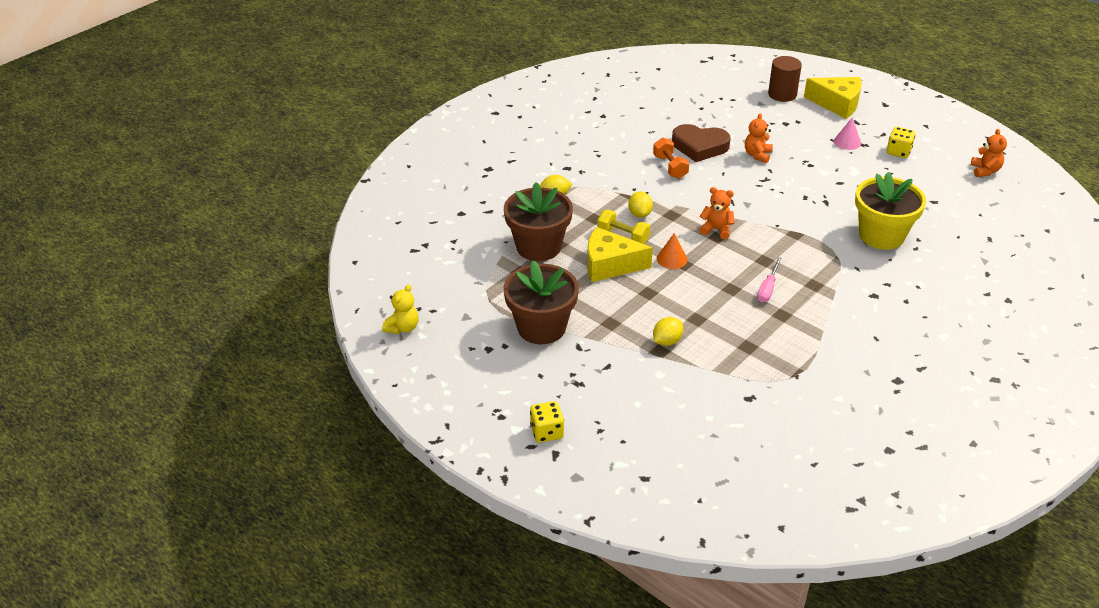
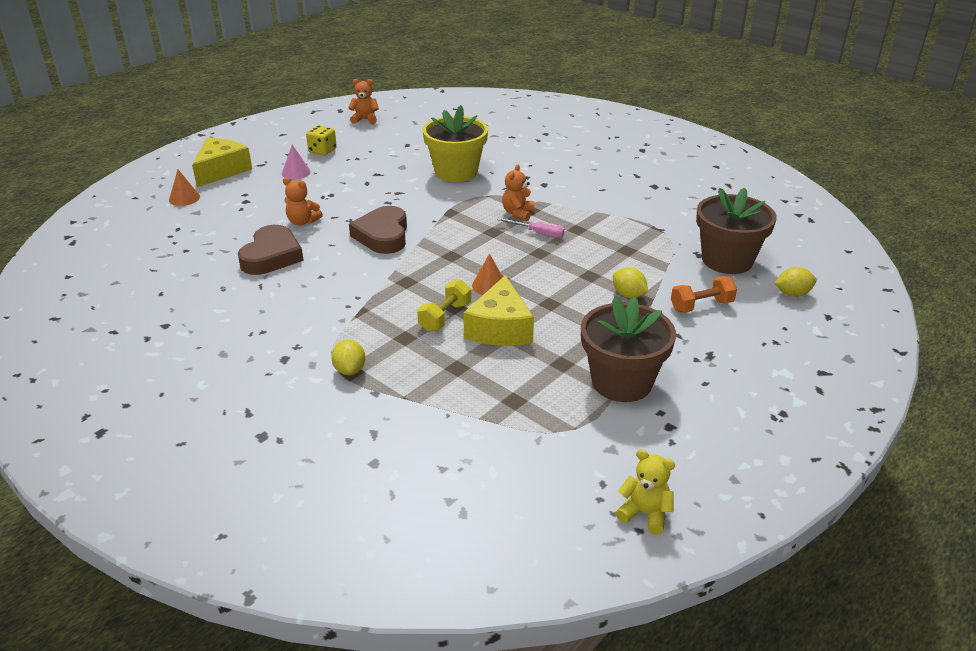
camera: 90 degrees left, 5 degrees down
brown flower pot [504,182,573,261] -> brown flower pot moved to [696,188,777,274]
yellow dice [530,401,564,443] -> none
yellow lemon [628,191,653,218] -> yellow lemon moved to [775,267,817,297]
orange dumbbell [653,138,689,179] -> orange dumbbell moved to [671,276,737,313]
orange teddy bear [699,187,735,239] -> orange teddy bear moved to [502,164,535,221]
brown cylinder [768,56,802,102] -> orange cone [169,170,200,206]
none -> brown heart [349,206,407,254]

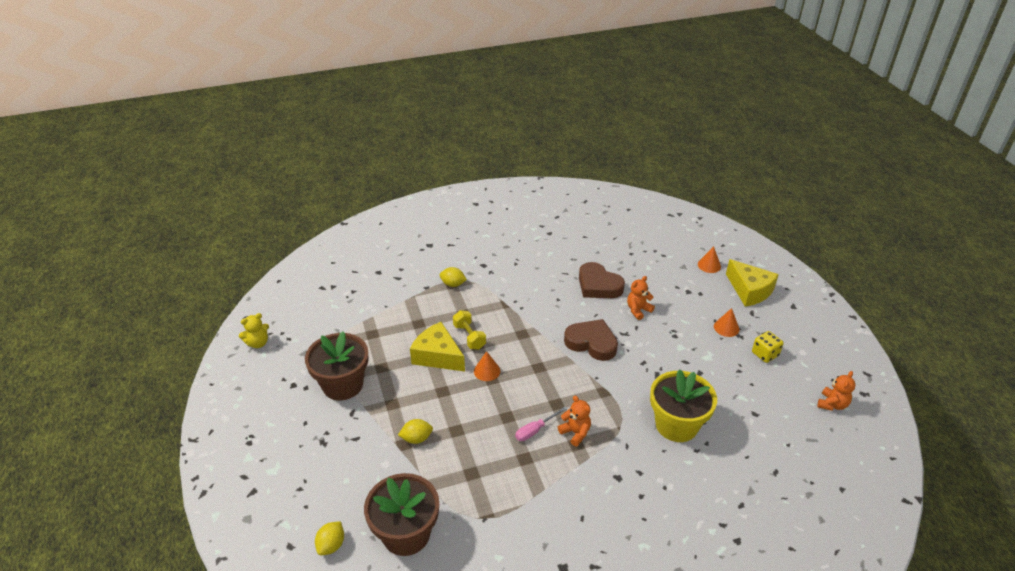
camera: 120 degrees right, 5 degrees up
pink cone [282,145,311,179] -> orange cone [714,308,739,337]
orange dumbbell [671,276,737,313] -> none

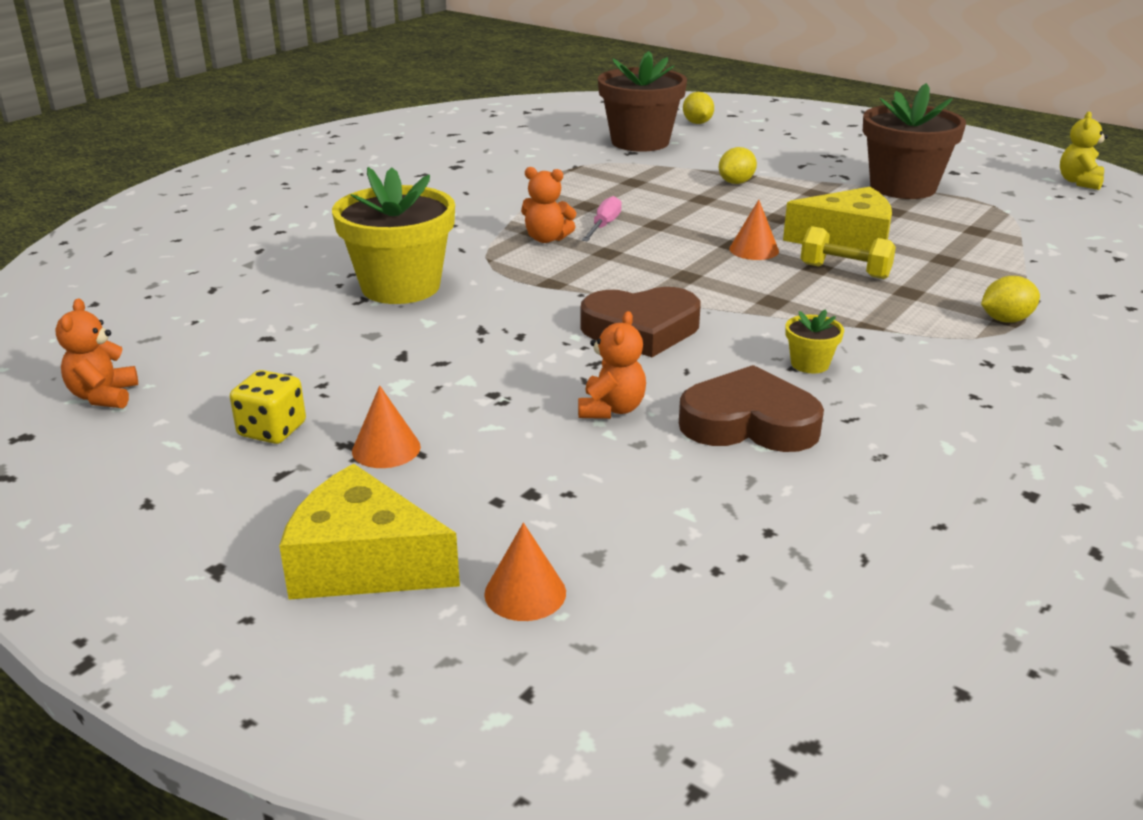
camera: 145 degrees right, 10 degrees down
none -> yellow flower pot [785,309,844,373]

